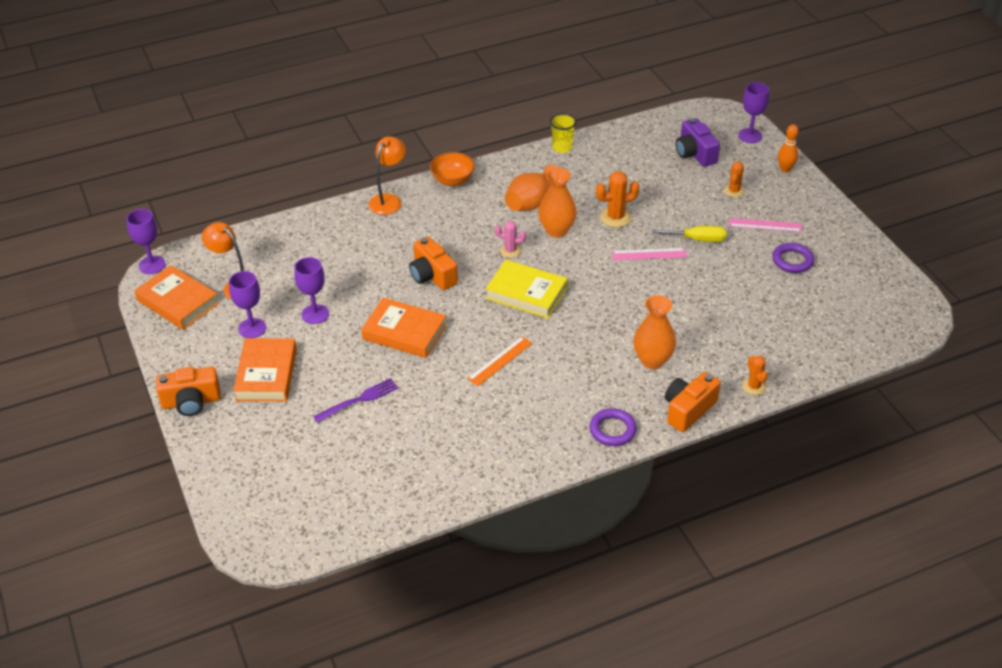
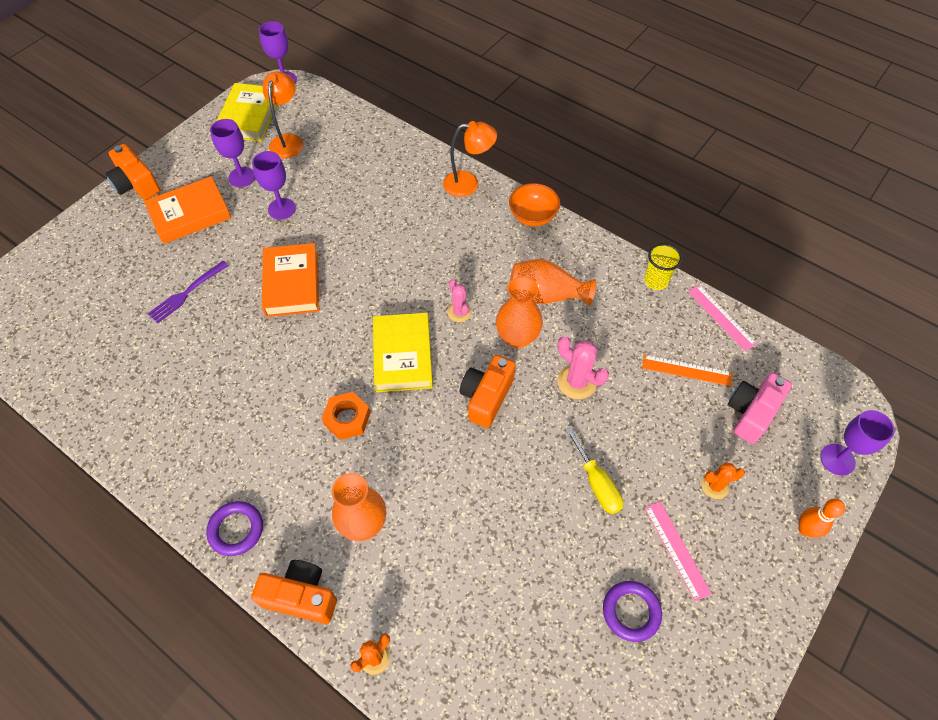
camera: 60 degrees right, 15 degrees up
orange book [134,265,219,330] -> yellow book [217,83,277,142]
purple fork [313,378,398,423] -> purple fork turned 105 degrees clockwise [148,261,228,323]
orange camera [409,236,458,290] -> orange camera moved to [460,355,516,428]
orange ruler [467,336,532,386] -> orange ruler moved to [642,355,733,386]
orange cactus [596,171,639,227] -> pink cactus [557,336,609,399]
pink ruler [612,248,687,260] -> pink ruler moved to [688,285,757,352]
purple camera [676,118,720,167] -> pink camera [728,373,792,444]
none -> orange nut [321,392,371,440]

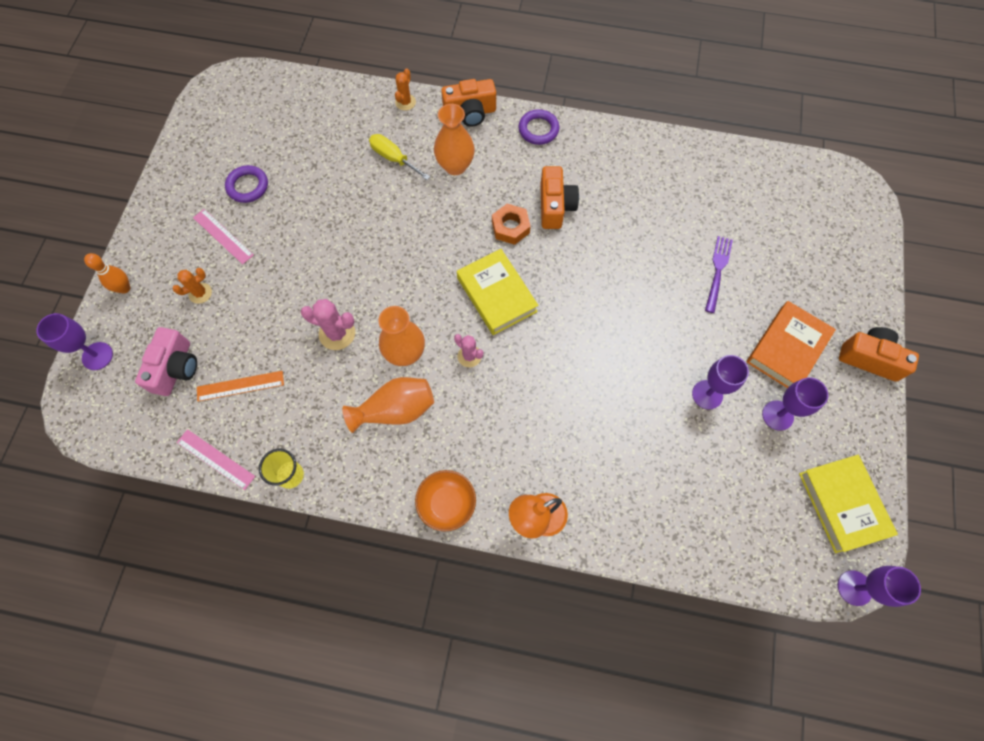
camera: 155 degrees right, 10 degrees up
orange book [262,243,319,317] -> none
orange lamp [263,71,303,158] -> none
orange camera [460,355,516,428] -> orange camera moved to [540,166,579,229]
yellow screwdriver [566,428,623,514] -> yellow screwdriver moved to [369,134,430,180]

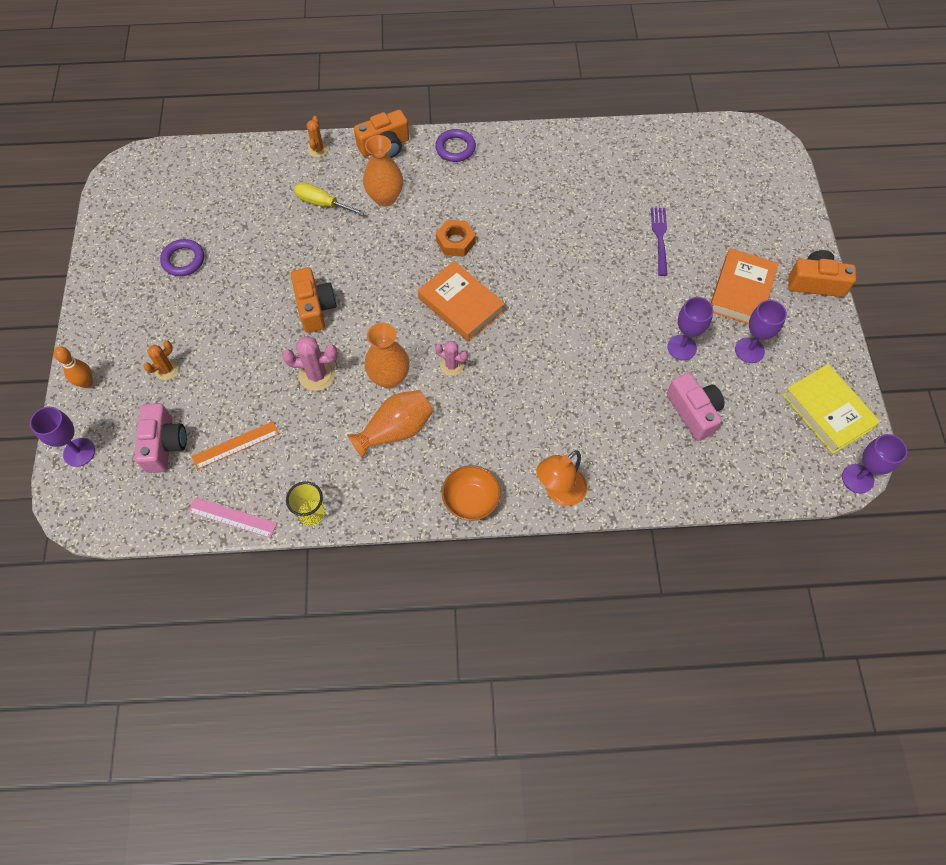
camera: 15 degrees left, 5 degrees down
pink ruler [193,209,254,264] -> none
yellow book [457,249,539,335] -> orange book [418,261,505,342]
orange camera [540,166,579,229] -> orange camera moved to [291,267,337,333]
none -> pink camera [667,373,725,441]

